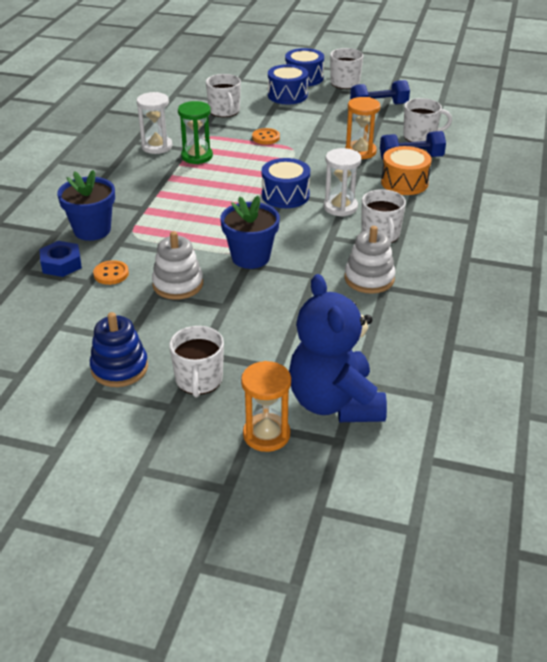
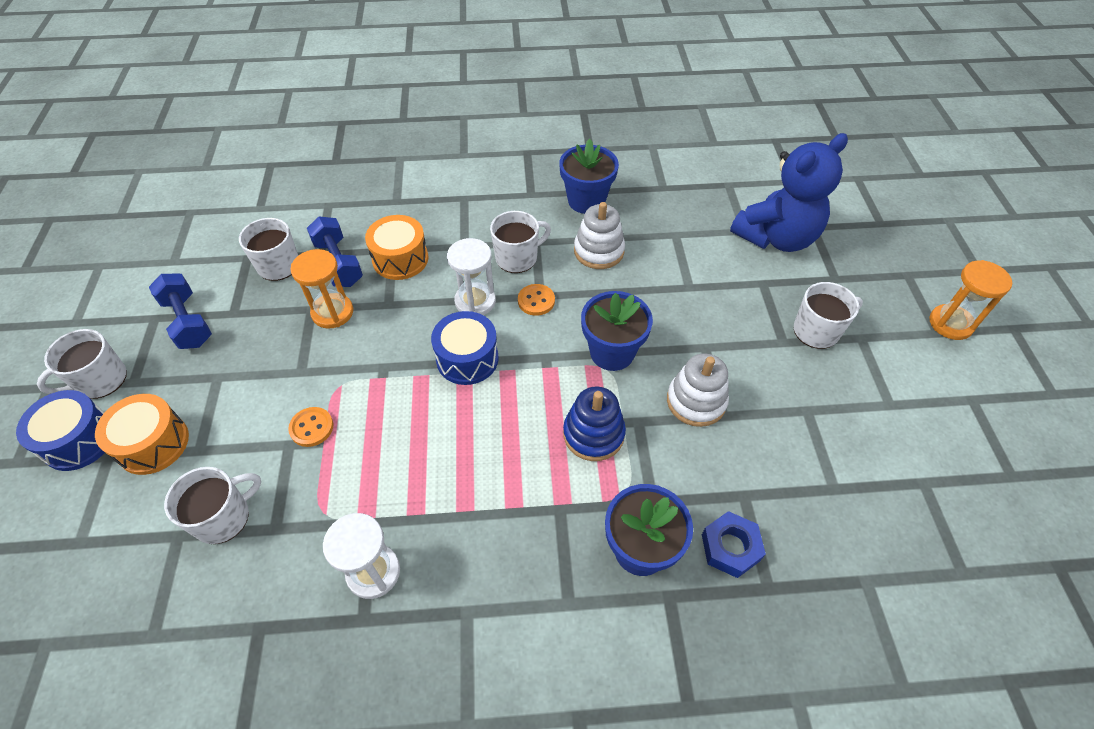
camera: 110 degrees left, 15 degrees up
blue stacking toy [90,312,148,387] -> blue stacking toy moved to [563,386,626,461]
orange button [93,260,129,285] -> orange button moved to [518,284,555,316]
green hourglass [178,101,213,164] -> none
orange hourglass [241,361,291,452] -> orange hourglass moved to [929,260,1012,340]
blue drum [268,64,308,104] -> orange drum [95,394,189,475]
none -> blue flower pot [559,139,619,214]

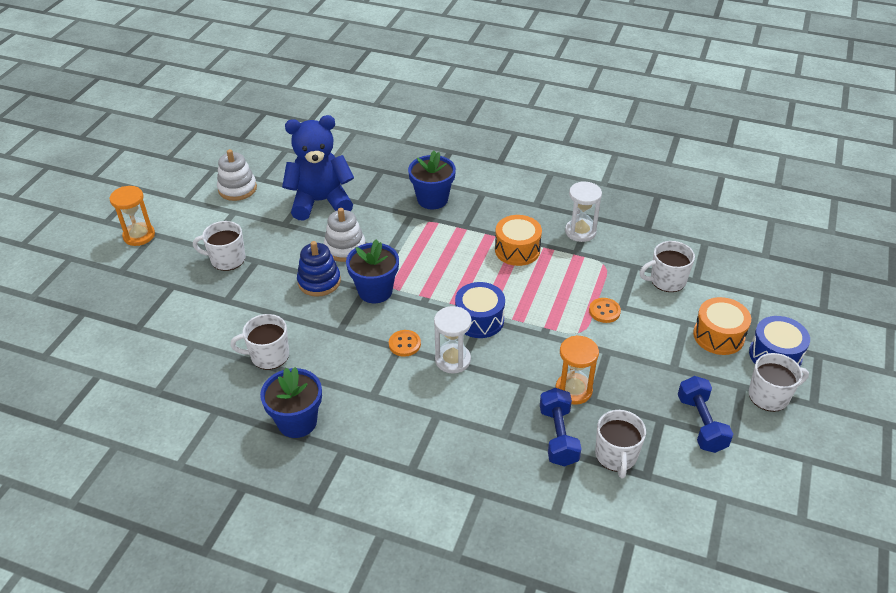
camera: 155 degrees left, 10 degrees down
orange drum [365,215,428,280] -> orange drum moved to [495,215,542,266]
white mug [490,211,551,273] -> white mug moved to [230,314,289,370]
blue stacking toy [563,386,626,461] -> blue stacking toy moved to [297,241,341,297]
white stacking toy [574,202,625,269] -> white stacking toy moved to [217,149,257,201]
blue nut [702,511,766,578] -> none
blue teddy bear [730,133,848,252] -> blue teddy bear moved to [282,115,354,220]

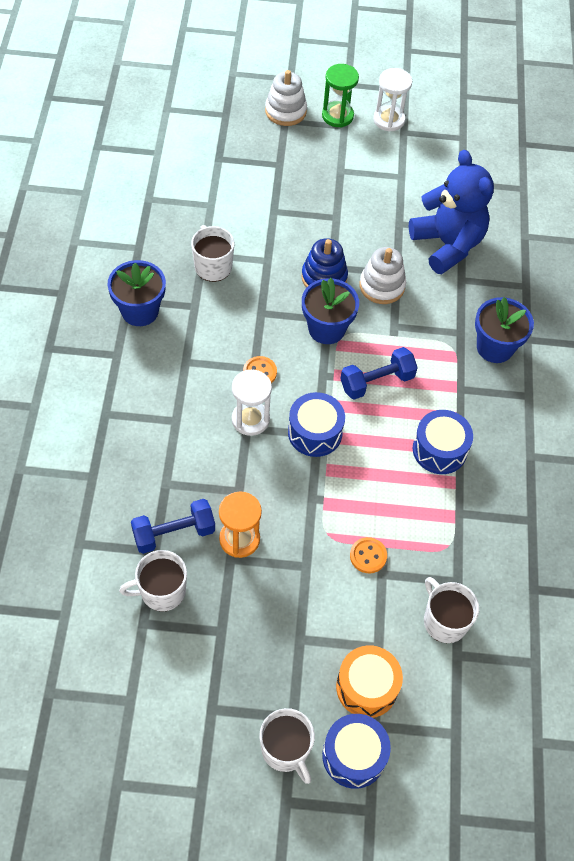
camera: 70 degrees right, 15 degrees up
orange hourglass [109,186,155,246] -> green hourglass [322,64,359,127]
white mug [193,221,246,271] -> none
white stacking toy [217,149,257,201] -> white stacking toy moved to [265,70,307,126]
orange drum [495,215,542,266] -> blue drum [413,410,473,474]
white hourglass [565,181,602,242] -> white hourglass moved to [373,68,412,132]
blue dumbbell [678,376,733,453] -> blue dumbbell moved to [340,347,418,400]

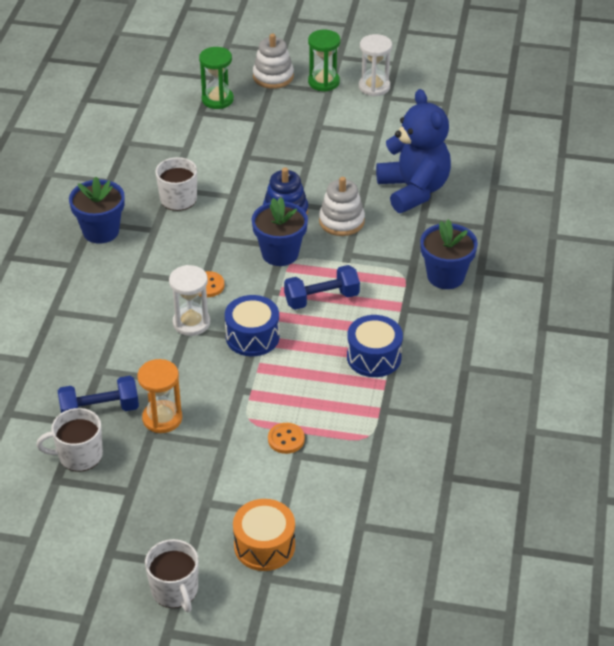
camera: 10 degrees right, 15 degrees down
blue drum [322,714,391,789] -> none
white mug [424,577,479,643] -> none
none -> green hourglass [199,47,234,109]

